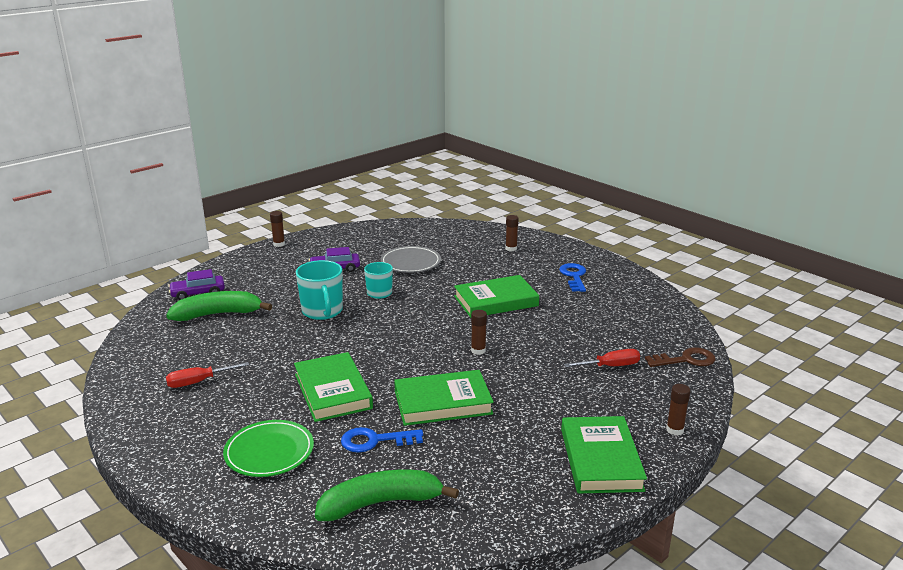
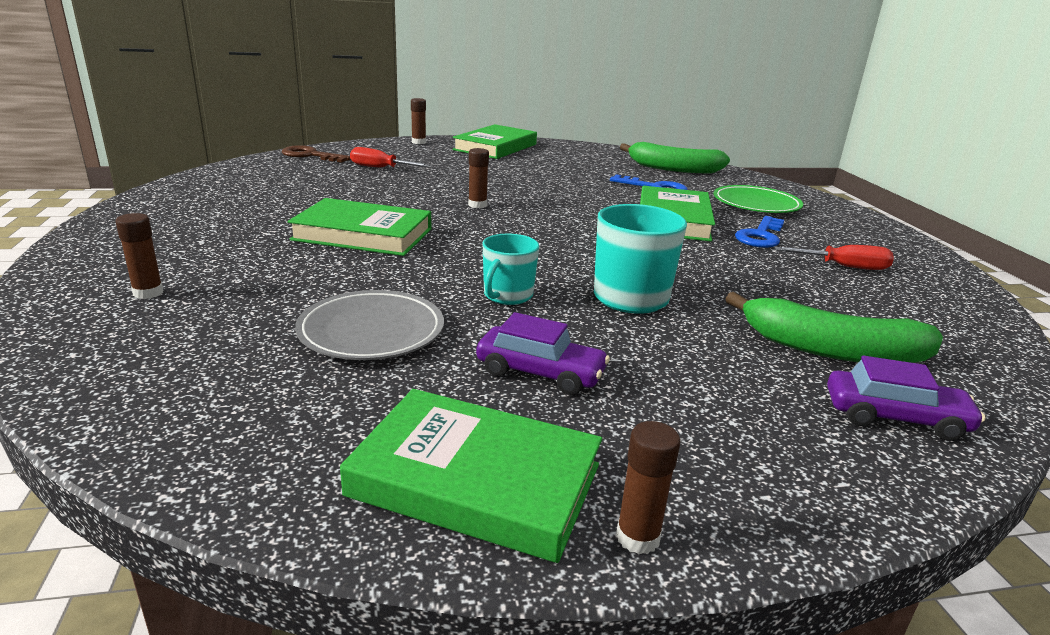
camera: 150 degrees left, 0 degrees up
green book [394,370,494,426] -> green book moved to [340,389,602,563]
blue key [559,263,586,292] -> blue key moved to [735,216,784,248]

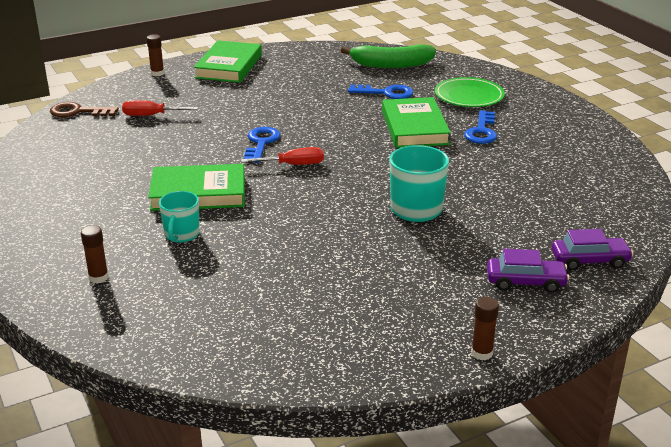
camera: 15 degrees left, 5 degrees up
grey plate [295,290,444,360] -> none
green book [340,389,602,563] -> none
brown glue stick [468,148,489,208] -> blue key [243,127,280,163]
purple car [476,312,610,395] -> purple car moved to [487,249,570,293]
turquoise mug [483,234,539,305] -> turquoise mug moved to [159,191,200,243]
green banana [726,292,943,363] -> none
red screwdriver [774,245,894,270] -> red screwdriver moved to [241,147,324,165]

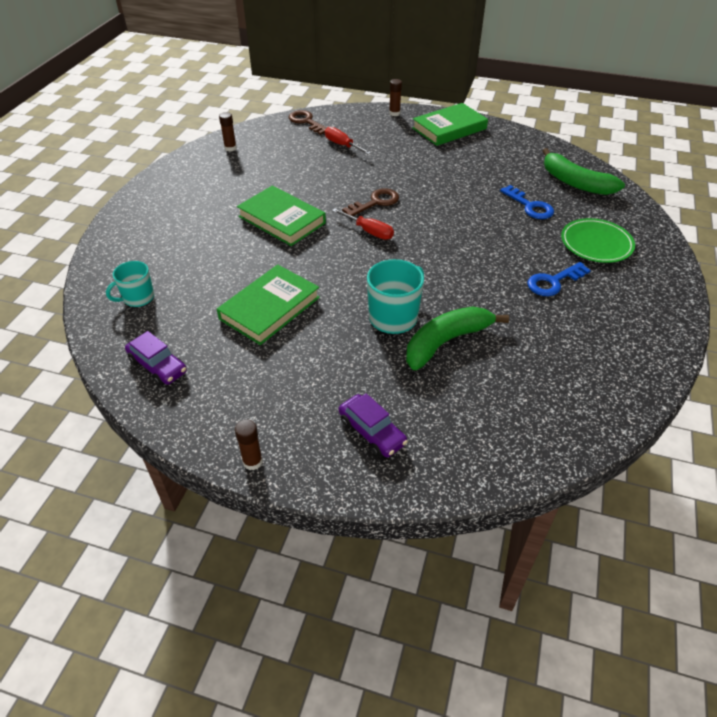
camera: 45 degrees right, 15 degrees up
brown glue stick [81,225,109,284] -> brown glue stick moved to [219,112,237,152]
turquoise mug [159,191,200,243] -> turquoise mug moved to [106,261,154,307]
blue key [243,127,280,163] -> brown key [342,188,399,216]
green book [382,97,451,148] -> green book moved to [217,265,320,345]
purple car [551,229,634,270] -> purple car moved to [125,331,187,386]
none -> green banana [406,307,509,370]

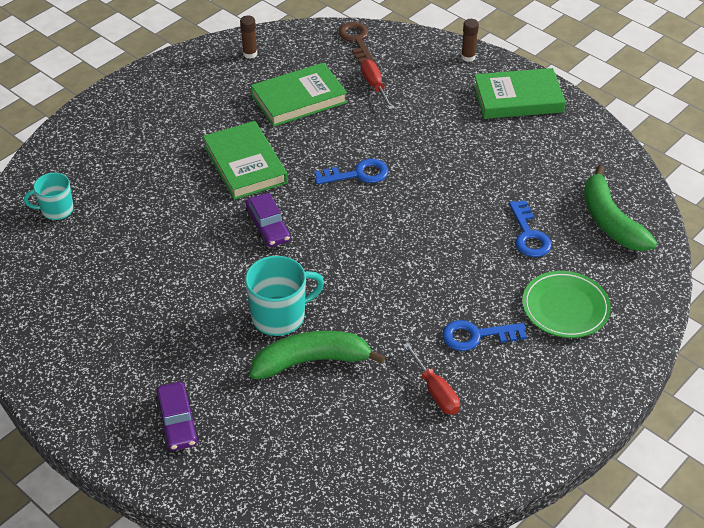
camera: 25 degrees right, 0 degrees up
purple car [125,331,187,386] -> purple car moved to [245,193,291,247]
green book [217,265,320,345] -> green book moved to [251,63,347,127]
brown glue stick [235,419,263,470] -> none
red screwdriver [332,208,394,240] -> red screwdriver moved to [403,343,460,415]
brown key [342,188,399,216] -> blue key [314,159,389,185]

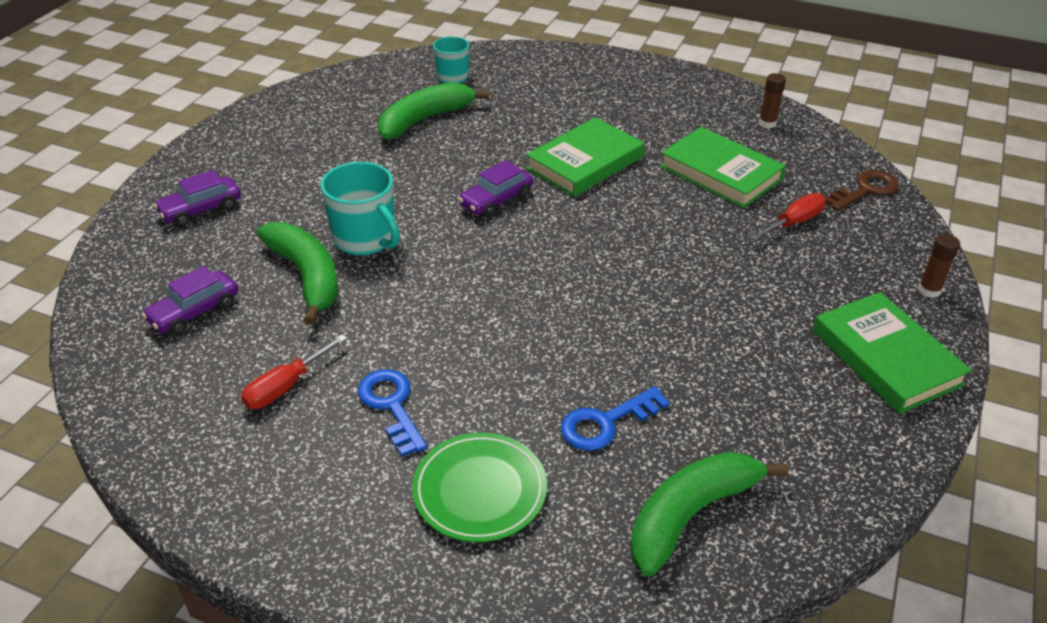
camera: 70 degrees right, 5 degrees down
blue key [314,159,389,185] -> none
none -> purple car [142,266,238,335]
none -> green banana [378,82,489,139]

